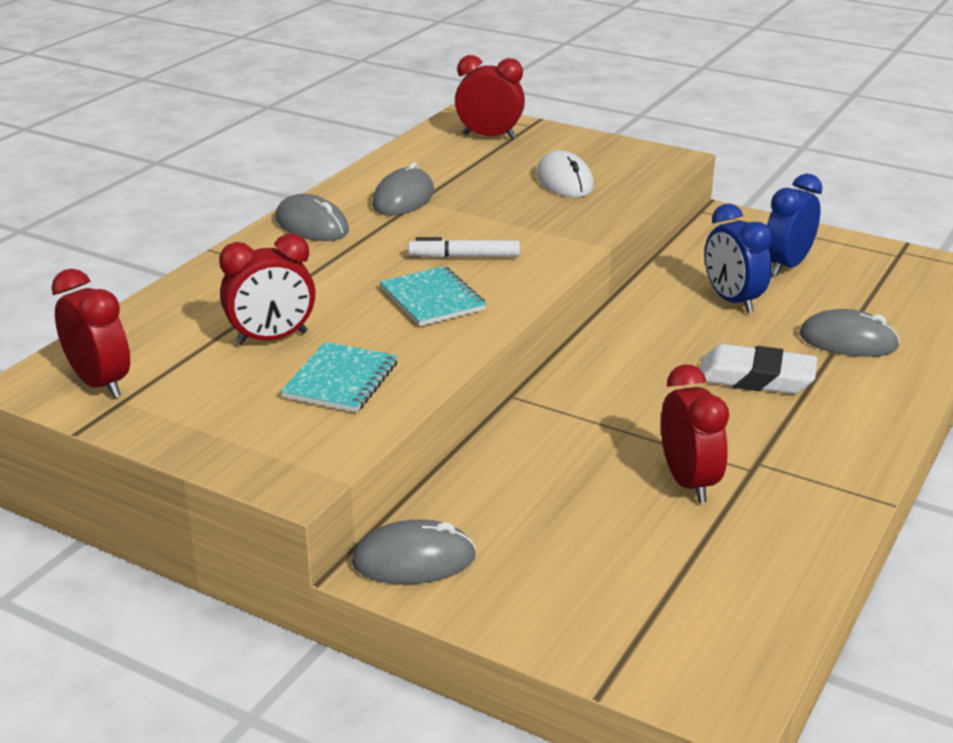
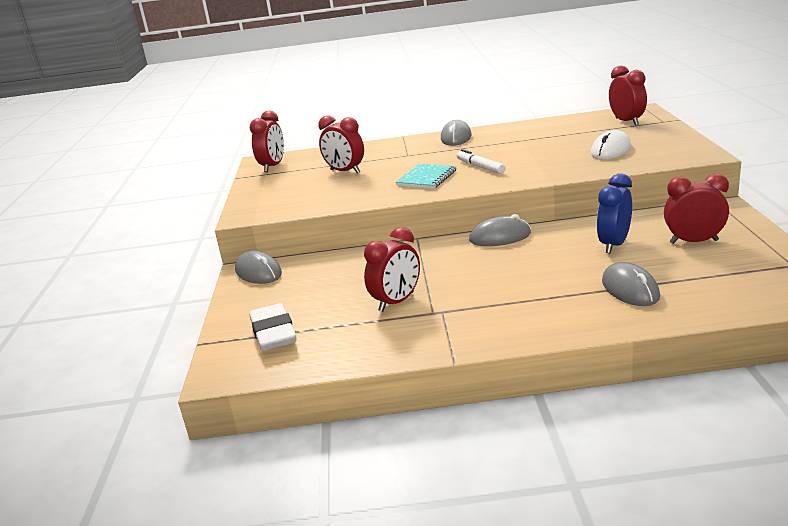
camera: 60 degrees right, 5 degrees down
turquoise notebook [281,342,398,412] -> none
grey mouse [372,162,434,216] -> grey mouse moved to [469,214,531,246]
white eraser [700,344,817,394] -> white eraser moved to [249,303,296,351]
blue clock [767,174,822,276] -> red clock [664,174,729,244]

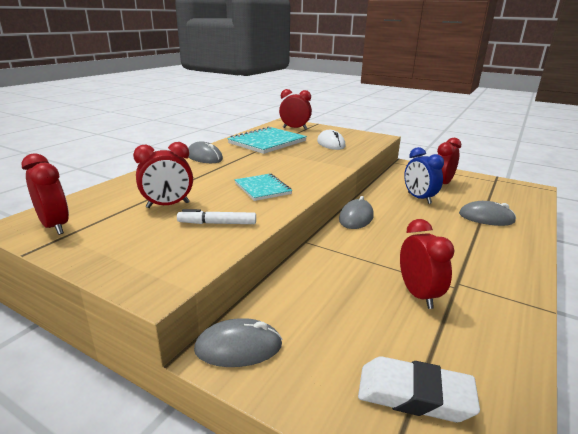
camera: 60 degrees left, 0 degrees up
white marker [457,149,505,174] -> white marker moved to [177,209,256,224]
none -> turquoise notebook [227,126,307,154]

